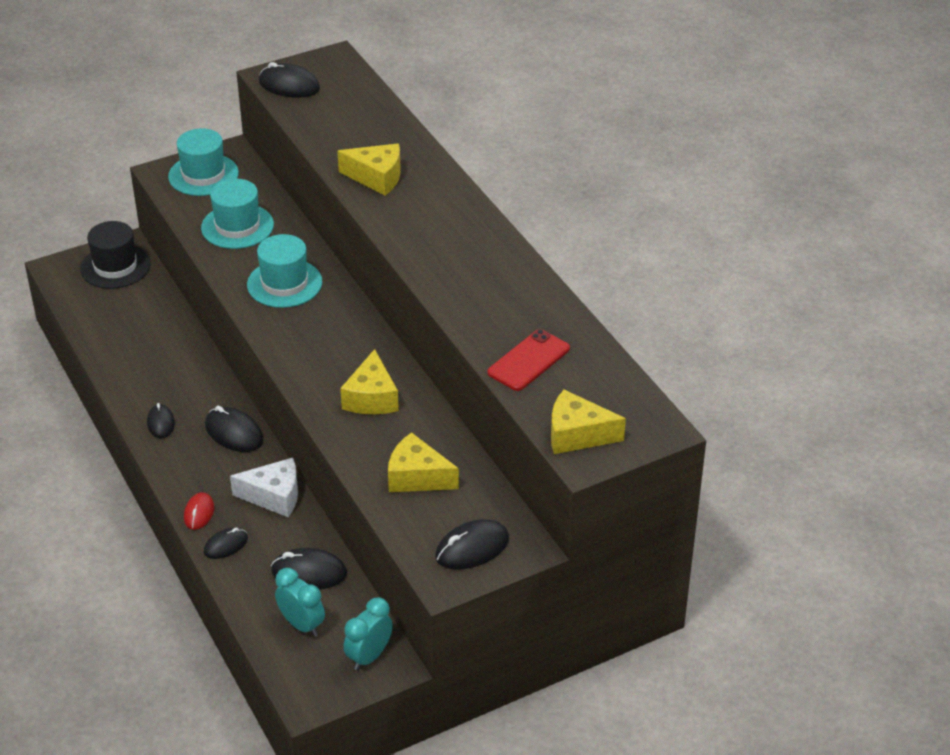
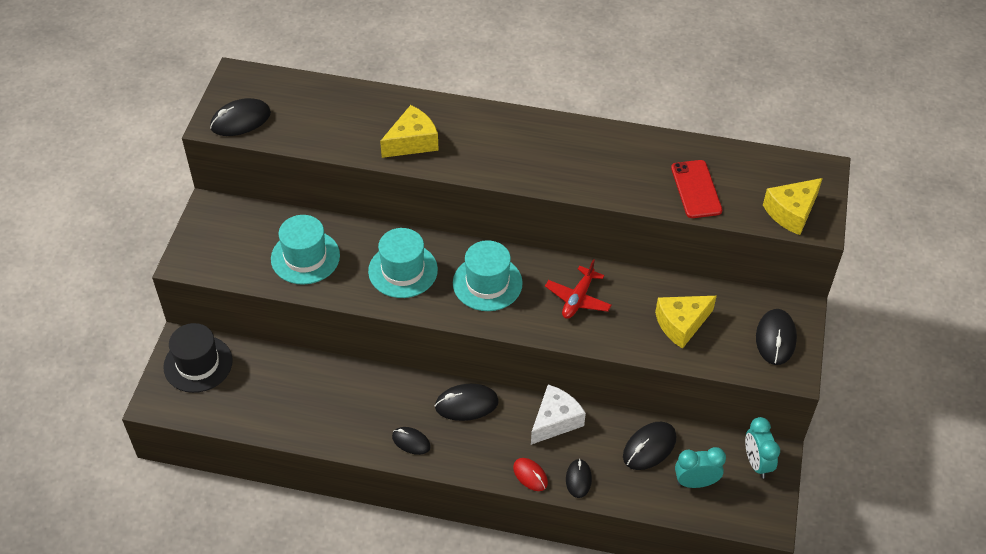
camera: 50 degrees left, 10 degrees up
turquoise hat [168,128,239,196] -> turquoise hat moved to [453,240,523,311]
yellow cheese [340,349,399,414] -> red plane [545,259,612,319]

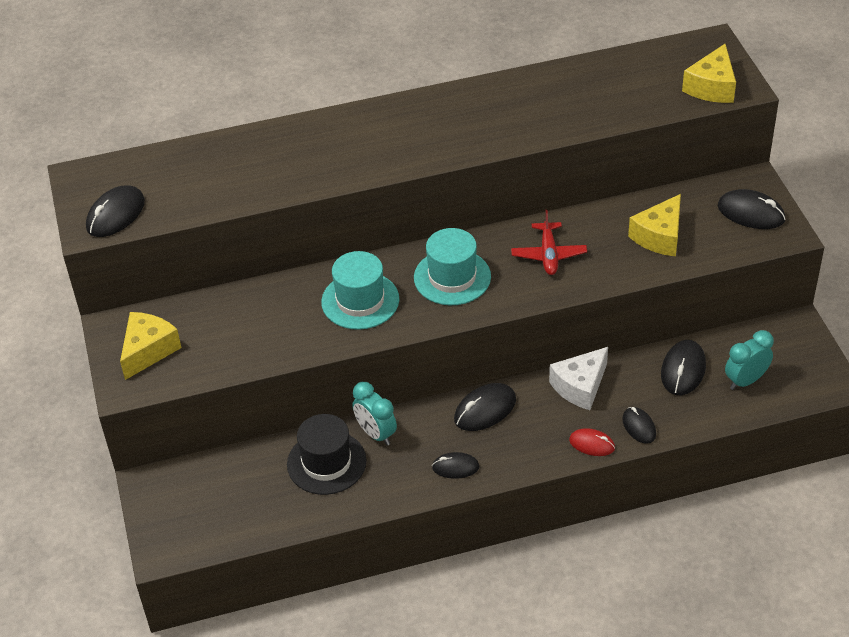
camera: 25 degrees left, 5 degrees down
black hat [163,323,233,393] -> black hat moved to [287,414,367,495]
turquoise hat [271,215,340,285] -> none
yellow cheese [380,105,439,158] -> yellow cheese moved to [120,312,182,380]
white cheese [531,384,586,445] -> white cheese turned 150 degrees counterclockwise [549,347,608,410]
red phone [671,160,722,218] -> none
turquoise clock [745,417,780,479] -> turquoise clock moved to [352,382,397,445]
black mouse [756,309,797,365] -> black mouse turned 45 degrees counterclockwise [718,189,786,229]

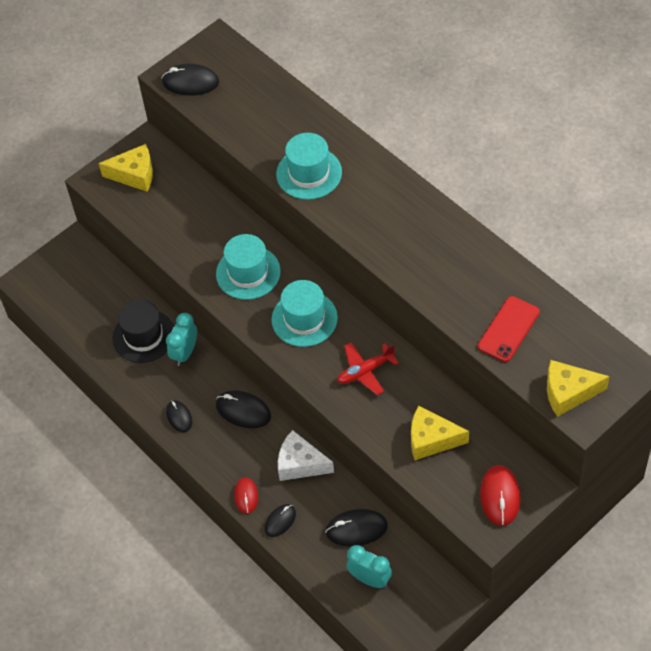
camera: 65 degrees right, 10 degrees up
black mouse [718,189,786,229] -> red mouse [480,465,520,526]
none -> turquoise hat [276,133,342,200]
none -> red phone [478,296,540,362]

